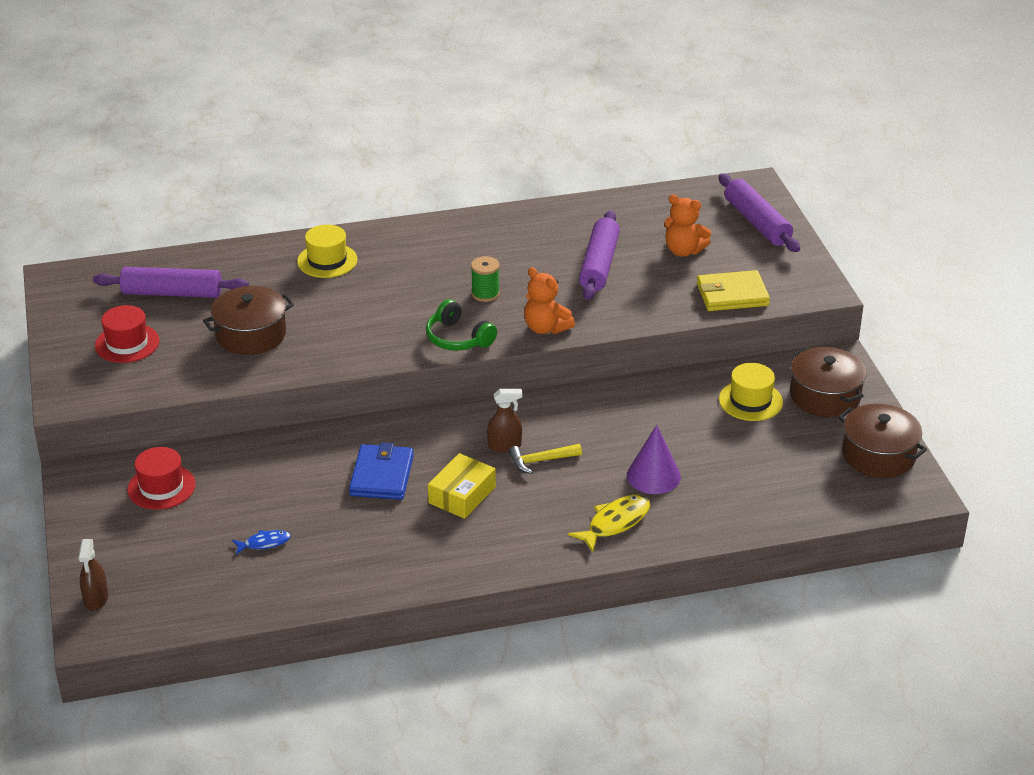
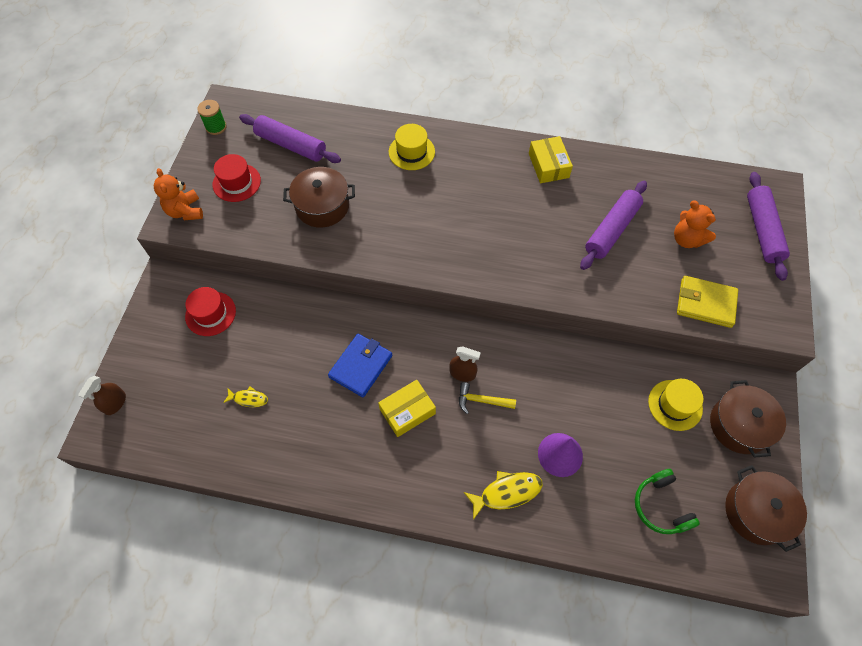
camera: 25 degrees right, 25 degrees up
blue fish [232,530,291,554] -> yellow fish [223,386,268,407]
green headphones [426,299,497,351] -> green headphones moved to [635,469,700,534]
green spool [471,256,500,302] -> green spool moved to [197,100,227,135]
orange teddy bear [524,267,575,334] -> orange teddy bear moved to [154,168,203,220]
none -> yellow box [529,136,573,183]

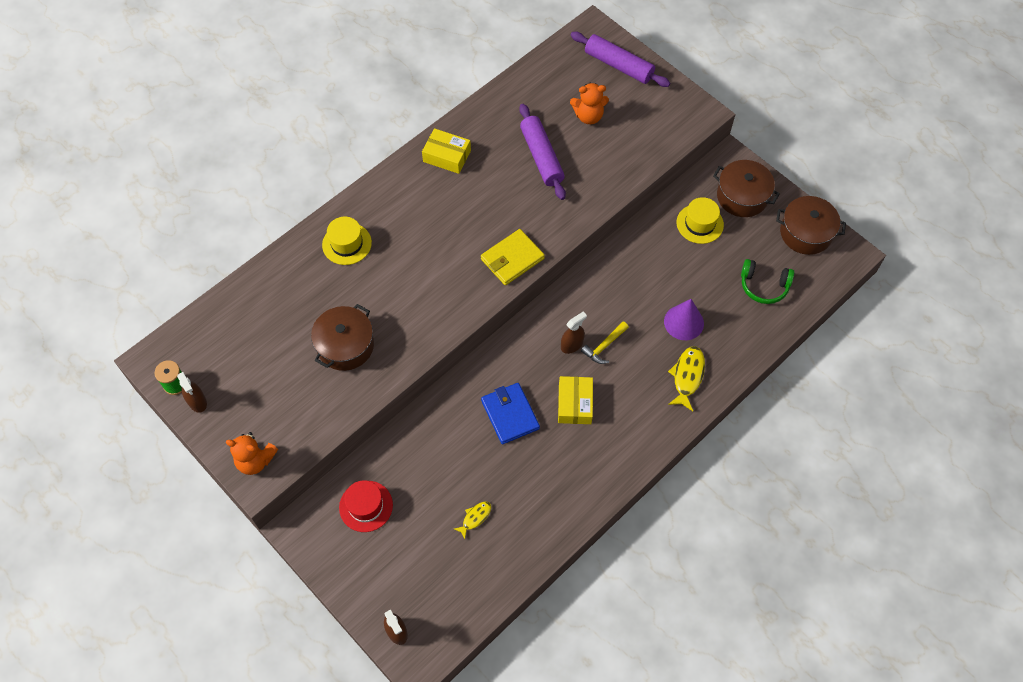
camera: 55 degrees left, 0 degrees up
red hat [213,154,261,202] -> none
purple rolling pin [239,114,341,163] -> none
yellow wallet [677,276,738,328] -> yellow wallet moved to [481,229,545,285]
none -> brown spray bottle [177,372,207,413]

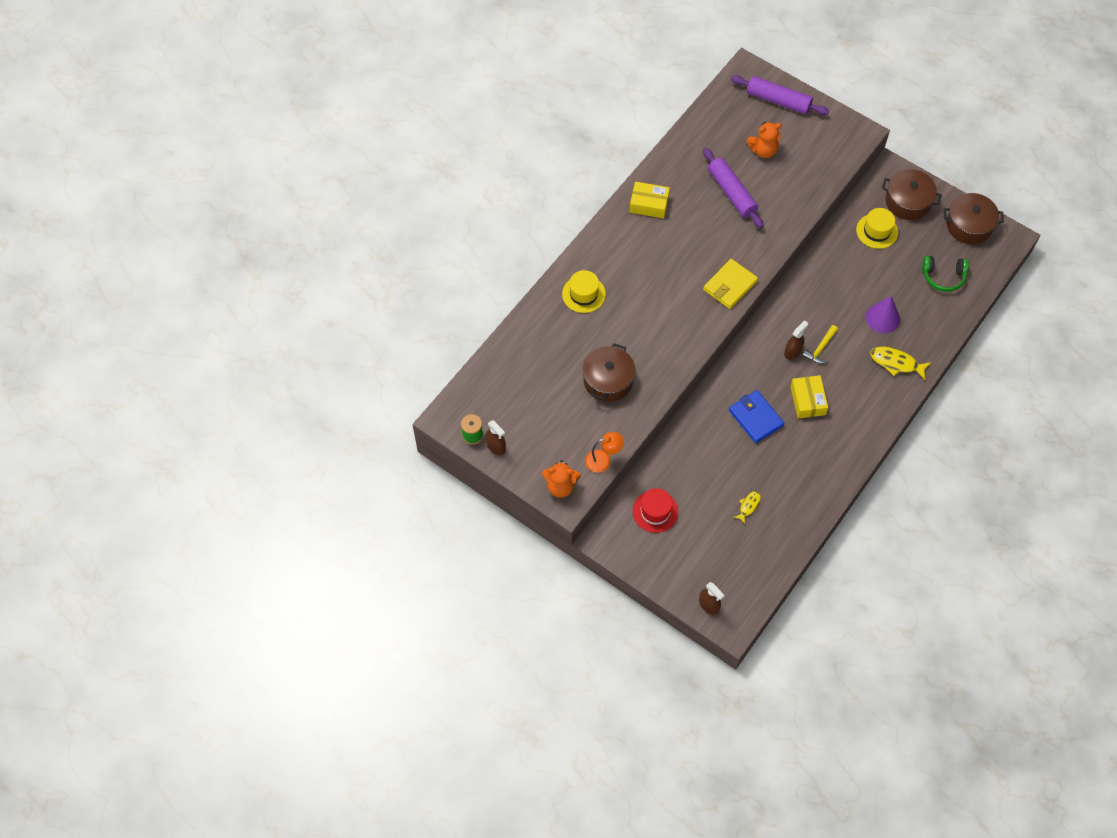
camera: 10 degrees left, 0 degrees up
yellow fish [668,346,705,411] -> yellow fish turned 75 degrees counterclockwise [870,347,931,380]
none -> orange lamp [585,432,624,473]

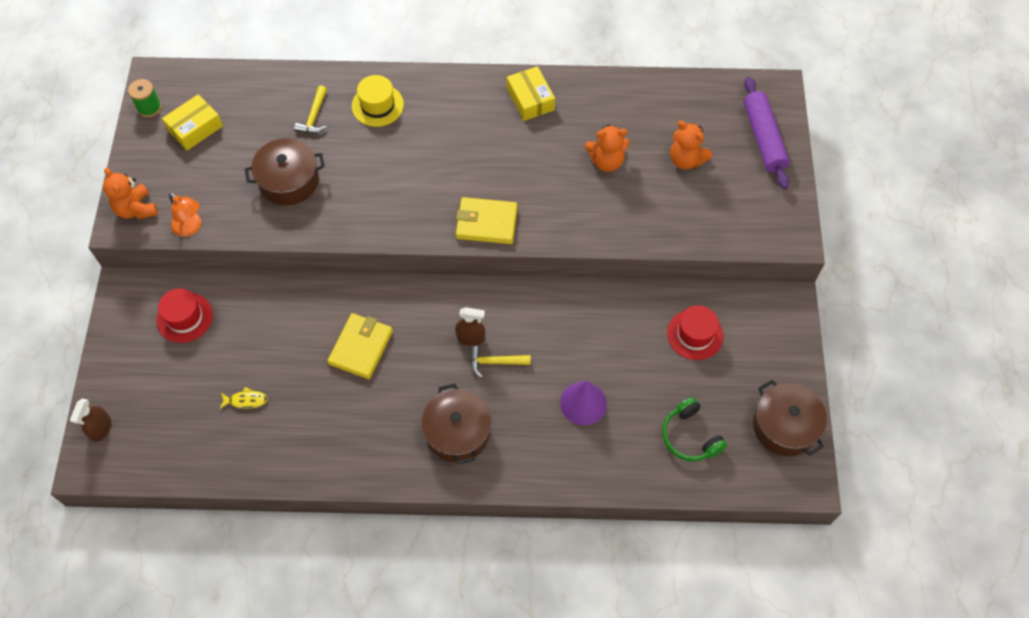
camera: 55 degrees right, 0 degrees up
brown spray bottle [486,420,506,455] -> none
purple rolling pin [703,148,764,228] -> orange teddy bear [585,124,630,172]
blue wallet [729,390,784,443] -> yellow wallet [327,313,393,379]
yellow box [790,375,828,418] -> yellow box moved to [162,94,223,150]
yellow hat [856,208,898,249] -> red hat [667,305,723,360]
yellow fish [870,347,931,380] -> none
brown pot [882,169,942,220] -> brown pot moved to [421,384,491,465]
none -> yellow hammer [294,85,327,133]

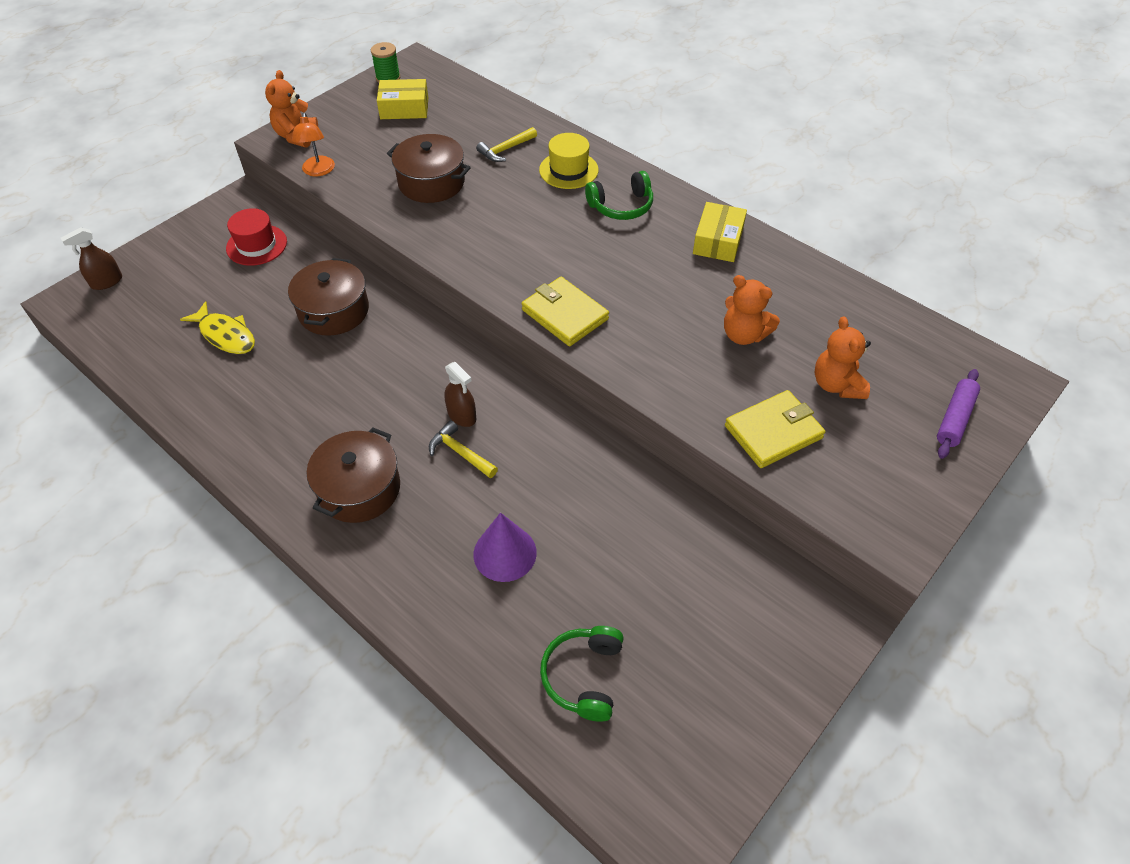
camera: 40 degrees right, 10 degrees down
yellow fish [220,387,268,409] -> yellow fish [180,301,255,354], size x1.68
yellow wallet [327,313,393,379] -> yellow wallet moved to [725,390,825,468]
red hat [667,305,723,360] -> none
purple rolling pin [744,76,790,189] -> purple rolling pin [937,369,980,459], size x0.65
brown pot [753,380,827,456] -> brown pot moved to [288,258,369,336]
none -> green headphones [585,171,653,220]

